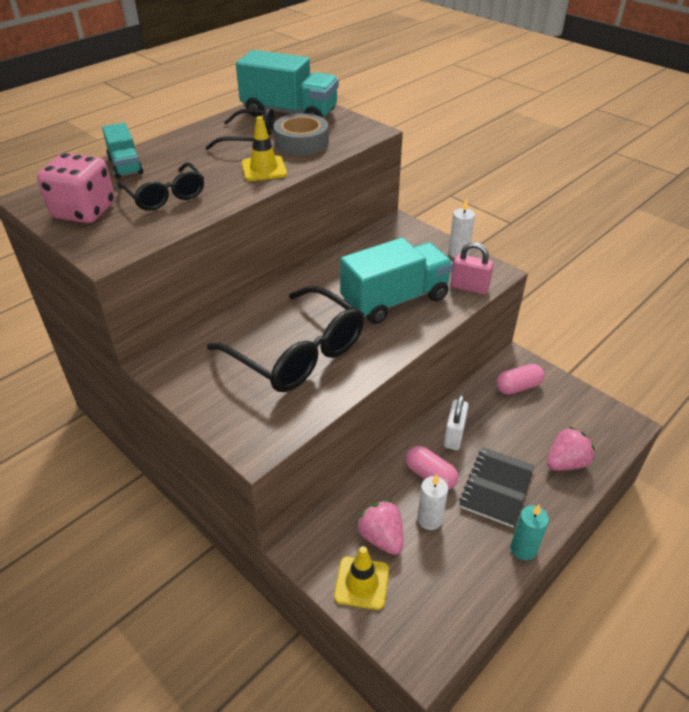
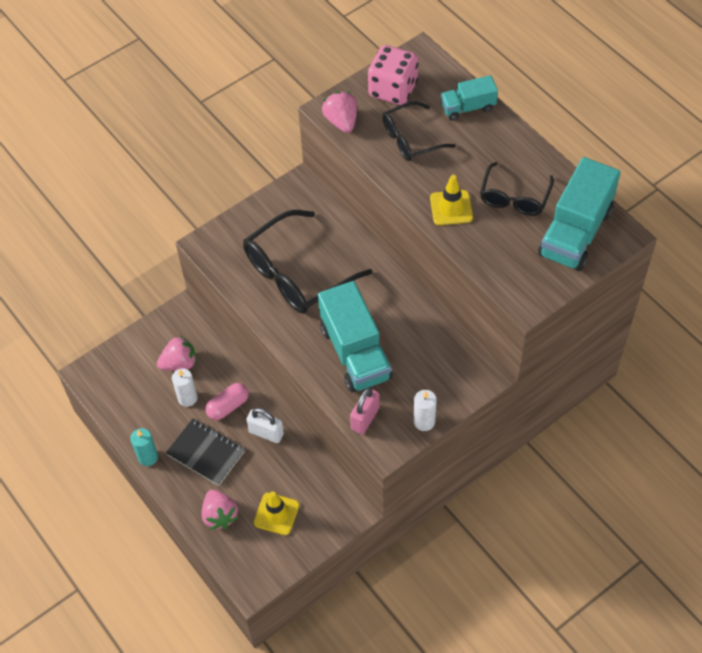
camera: 100 degrees right, 15 degrees up
grey tape [273,113,329,155] -> none
yellow traffic cone [334,546,389,610] -> yellow traffic cone moved to [253,491,299,535]
pink capsule [496,364,545,394] -> none
none -> pink strawberry [322,91,357,133]

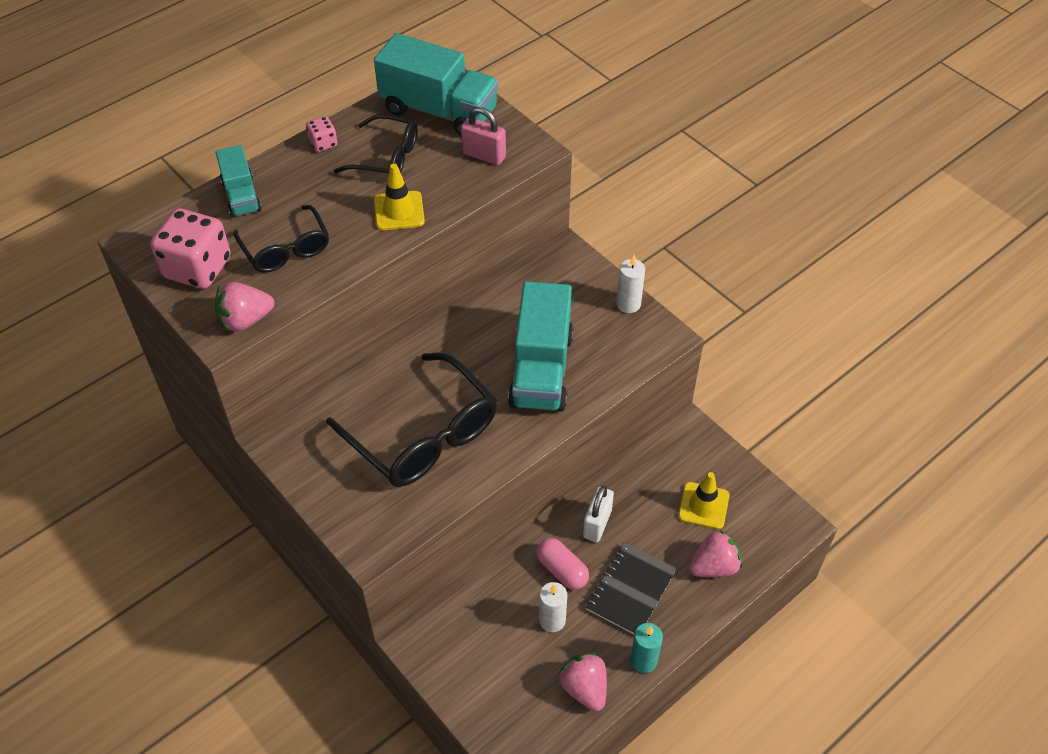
camera: 95 degrees left, 5 degrees down
pink strawberry [157,336,197,371] -> pink strawberry moved to [558,653,607,711]
turquoise truck [318,281,392,393] -> turquoise truck turned 120 degrees clockwise [508,281,573,412]
pink padlock [350,388,380,434] -> pink padlock moved to [461,107,506,165]
none -> pink dice [306,116,337,152]

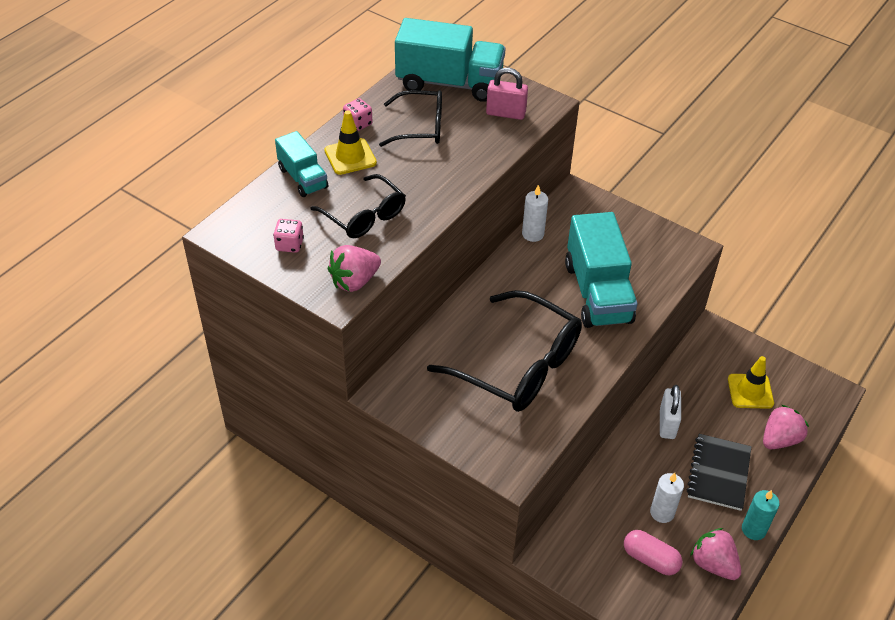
camera: 15 degrees left, 5 degrees down
pink dice [150,208,231,289] -> pink dice [273,219,304,253], size x0.48
yellow traffic cone [374,163,425,230] -> yellow traffic cone moved to [324,110,377,175]
pink capsule [536,538,589,590] -> pink capsule moved to [624,530,682,575]
white candle [616,255,645,313] -> white candle moved to [522,185,548,242]

